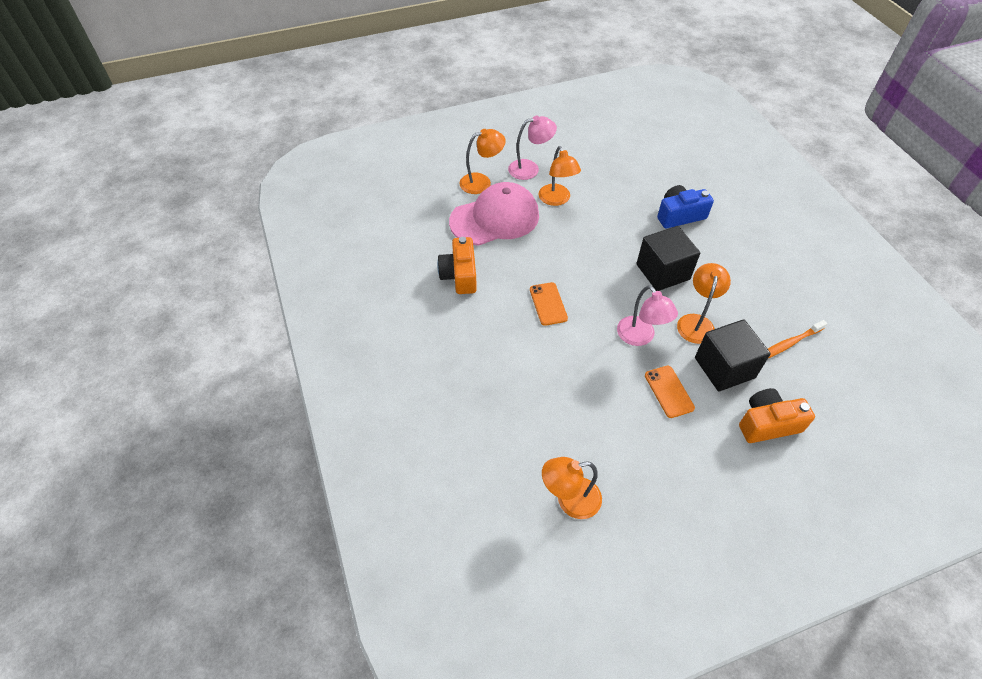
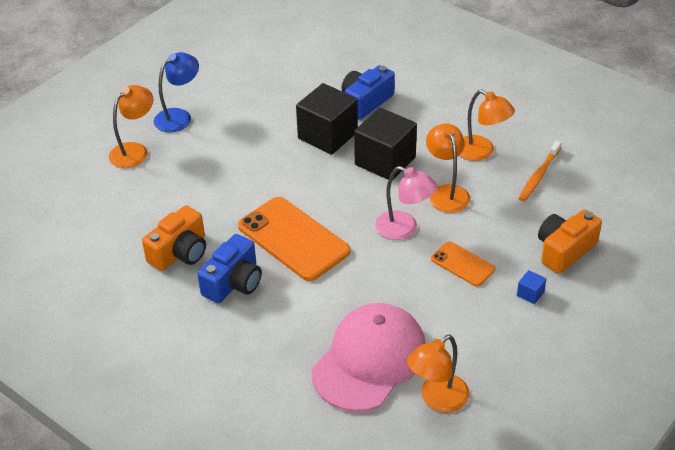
camera: 30 degrees left, 10 degrees down
orange camera [437,237,477,294] -> orange camera turned 105 degrees counterclockwise [142,205,206,271]
pink cap [449,182,539,246] -> pink cap moved to [312,303,426,412]
pink lamp [508,115,557,180] -> blue lamp [154,52,199,133]
orange phone [530,282,568,326] -> orange phone [238,197,350,281], size x1.89
orange lamp [539,146,581,206] -> orange lamp moved to [459,90,515,161]
black cube [695,320,771,391] -> black cube moved to [296,83,358,155]
none -> blue camera [197,234,262,303]
none -> blue cube [517,270,546,304]

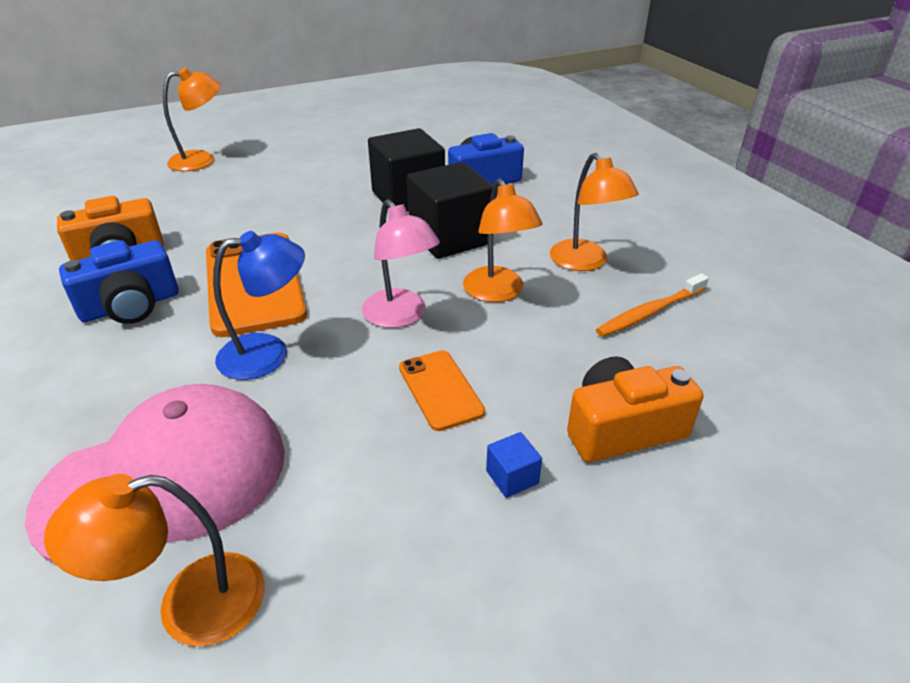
camera: 25 degrees right, 5 degrees down
blue lamp [154,52,199,133] -> blue lamp moved to [213,231,305,380]
orange lamp [426,123,470,213] -> orange lamp turned 150 degrees clockwise [463,178,543,302]

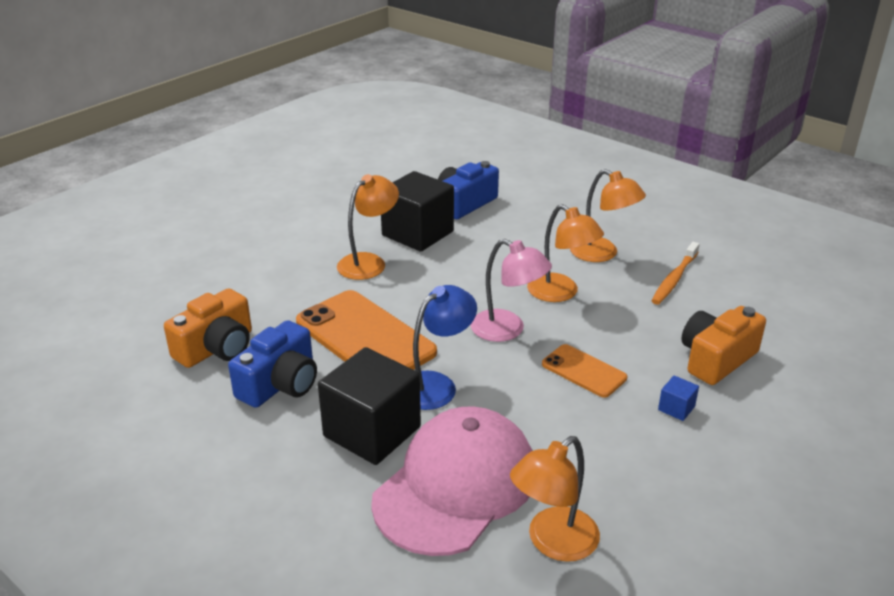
camera: 25 degrees left, 5 degrees down
orange lamp [163,67,221,171] -> orange lamp moved to [337,174,399,280]
black cube [407,162,493,259] -> black cube moved to [318,347,421,465]

